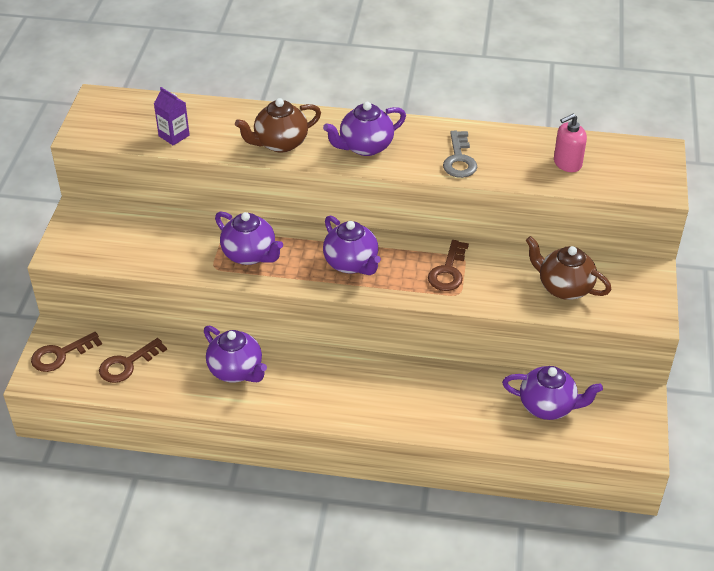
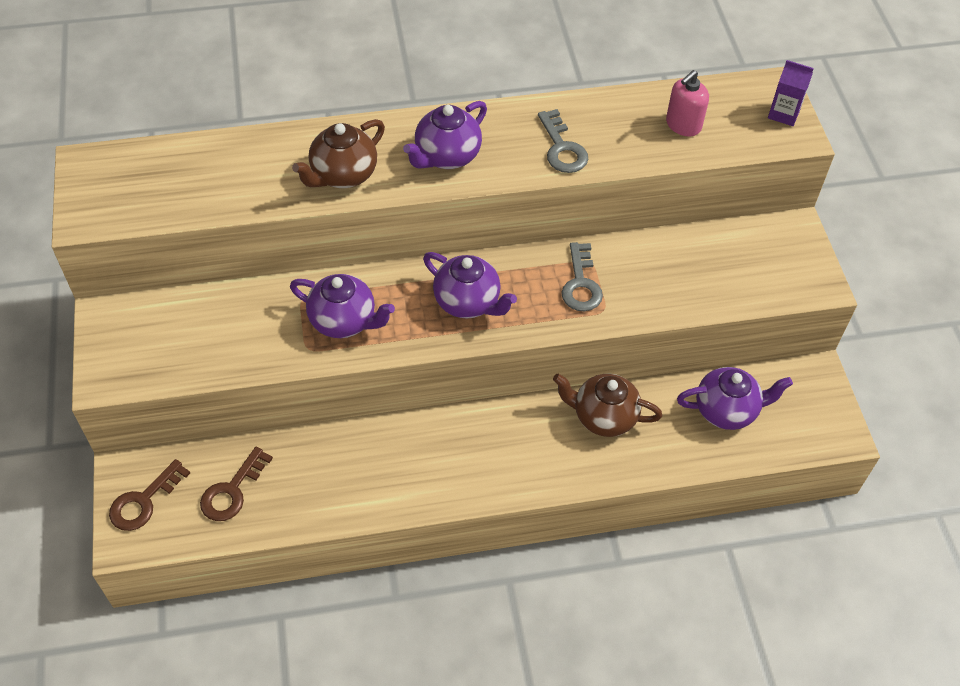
camera: 20 degrees left, 10 degrees up
purple carton [154,87,190,146] -> purple carton moved to [768,60,814,126]
purple teapot [204,326,267,382] -> none
brown key [428,240,469,291] -> grey key [561,242,603,311]
brown teapot [526,236,612,300] -> brown teapot moved to [553,374,662,437]

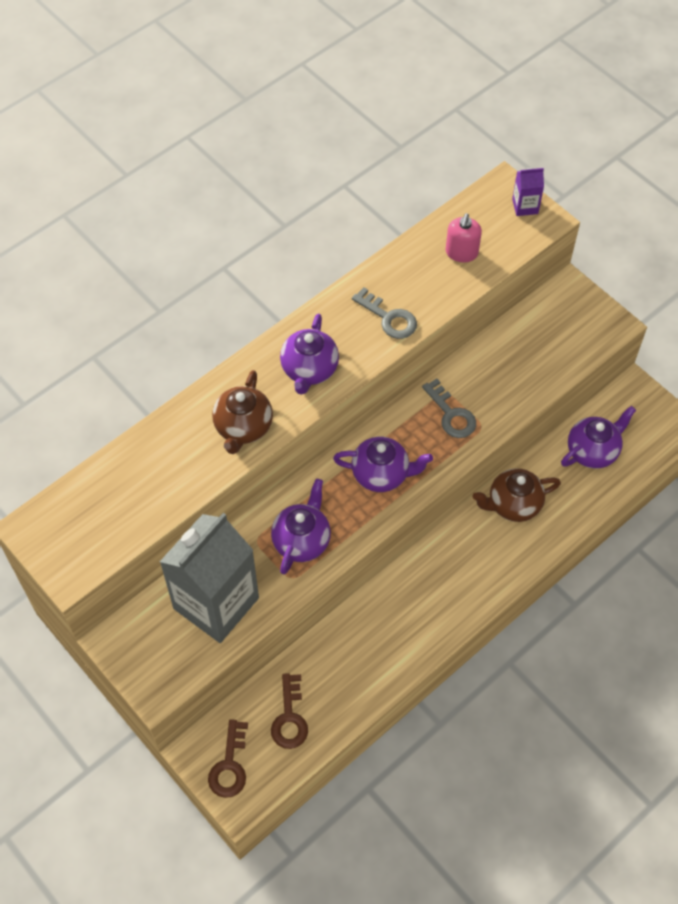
camera: 30 degrees left, 5 degrees up
purple teapot [290,274,395,338] -> purple teapot turned 60 degrees counterclockwise [271,479,331,574]
none -> grey carton [160,513,259,643]

